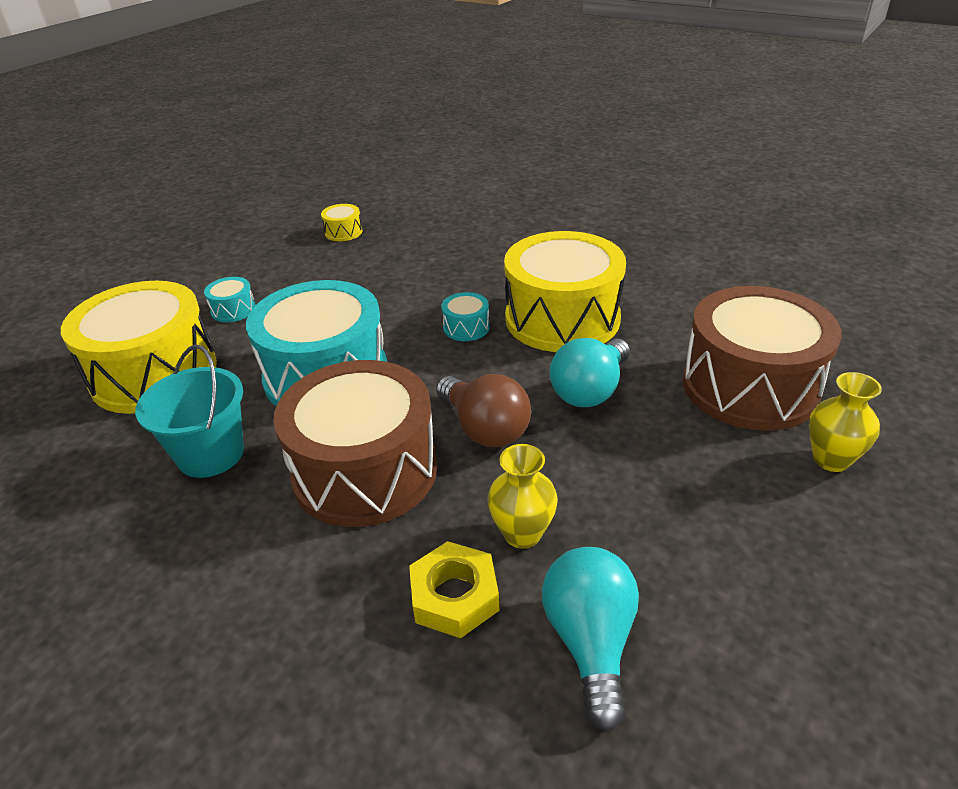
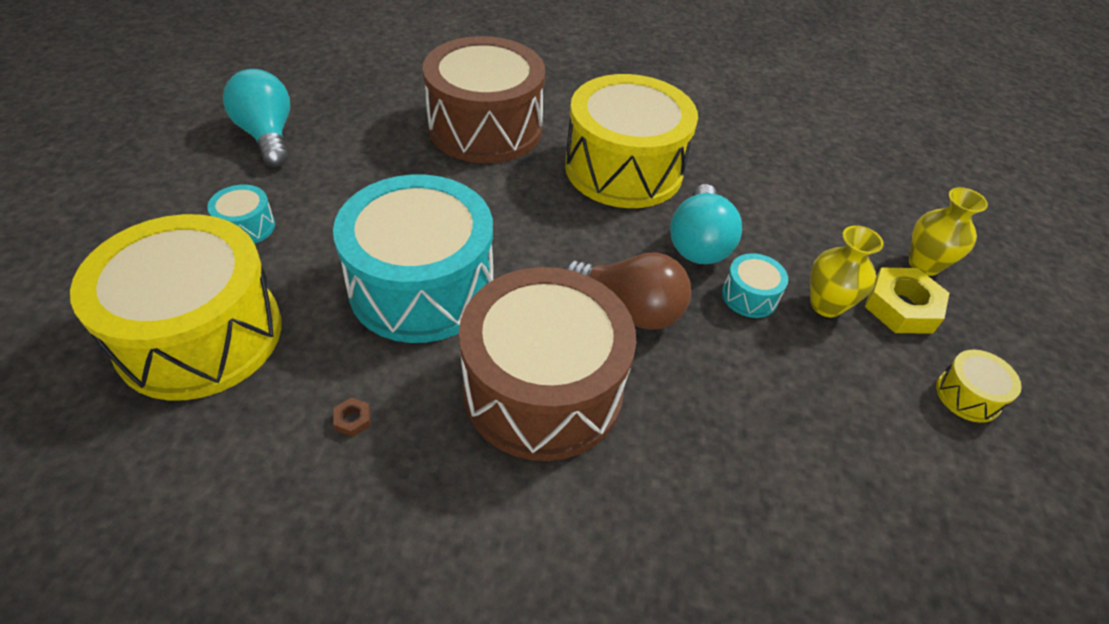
camera: 30 degrees left, 10 degrees up
turquoise bucket [135,344,244,478] -> brown nut [333,397,371,437]
yellow drum [321,204,363,241] -> yellow drum moved to [936,350,1022,423]
yellow nut [409,541,500,638] -> yellow nut moved to [865,268,949,334]
turquoise drum [441,292,490,341] -> turquoise drum moved to [722,253,788,318]
yellow vase [487,444,558,549] -> yellow vase moved to [810,225,884,317]
turquoise light bulb [542,547,639,732] -> turquoise light bulb moved to [223,69,290,167]
brown drum [683,286,842,431] -> brown drum moved to [423,36,545,163]

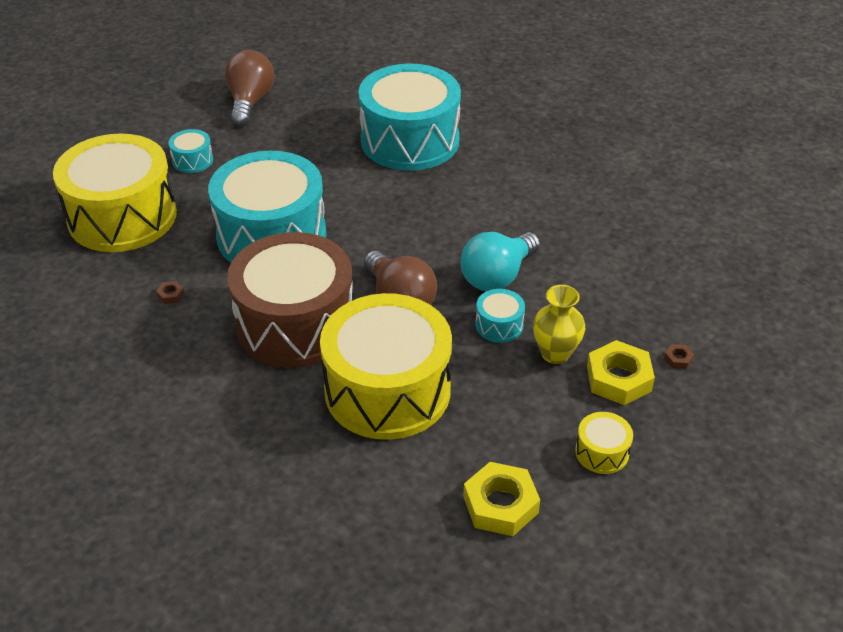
camera: 35 degrees right, 5 degrees down
turquoise light bulb [223,69,290,167] -> brown light bulb [225,50,274,126]
brown drum [423,36,545,163] -> turquoise drum [358,64,461,171]
yellow drum [565,74,698,208] -> yellow drum moved to [320,293,452,440]
yellow vase [909,187,988,276] -> brown nut [664,344,694,369]
none -> yellow nut [463,462,540,536]

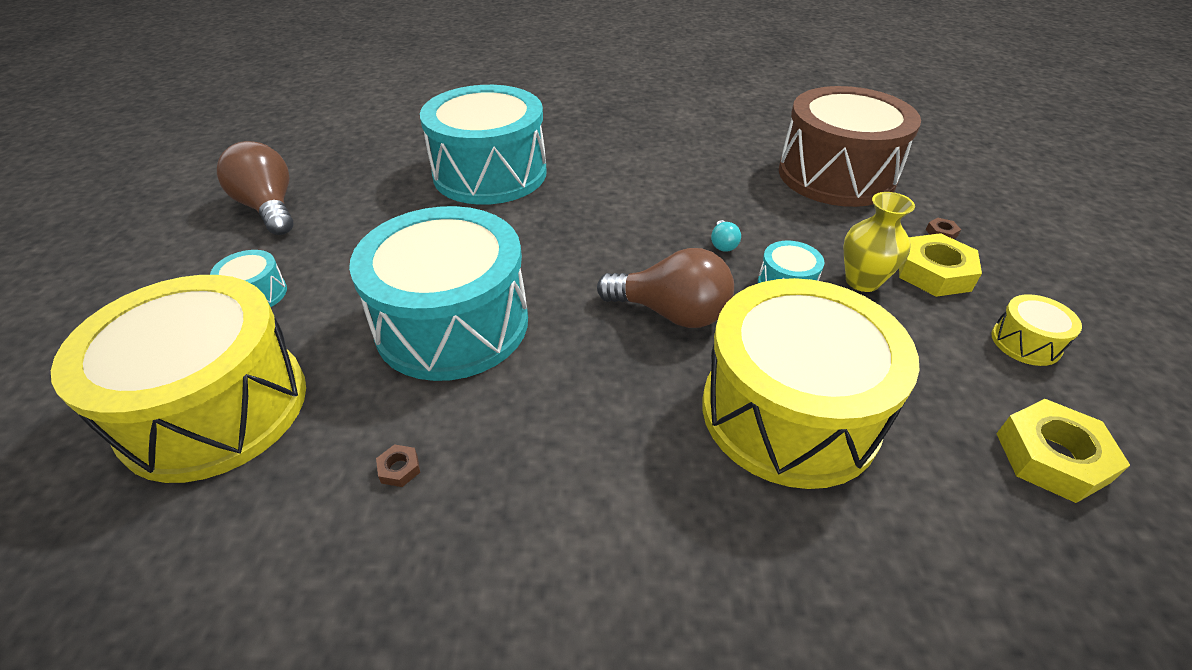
camera: 40 degrees left, 0 degrees up
brown drum [227,232,353,368] -> brown drum moved to [779,86,921,207]
turquoise light bulb [460,232,540,291] -> turquoise light bulb [711,220,741,252], size x0.43

